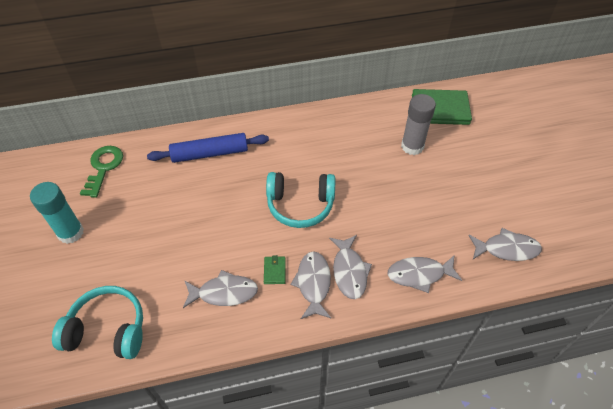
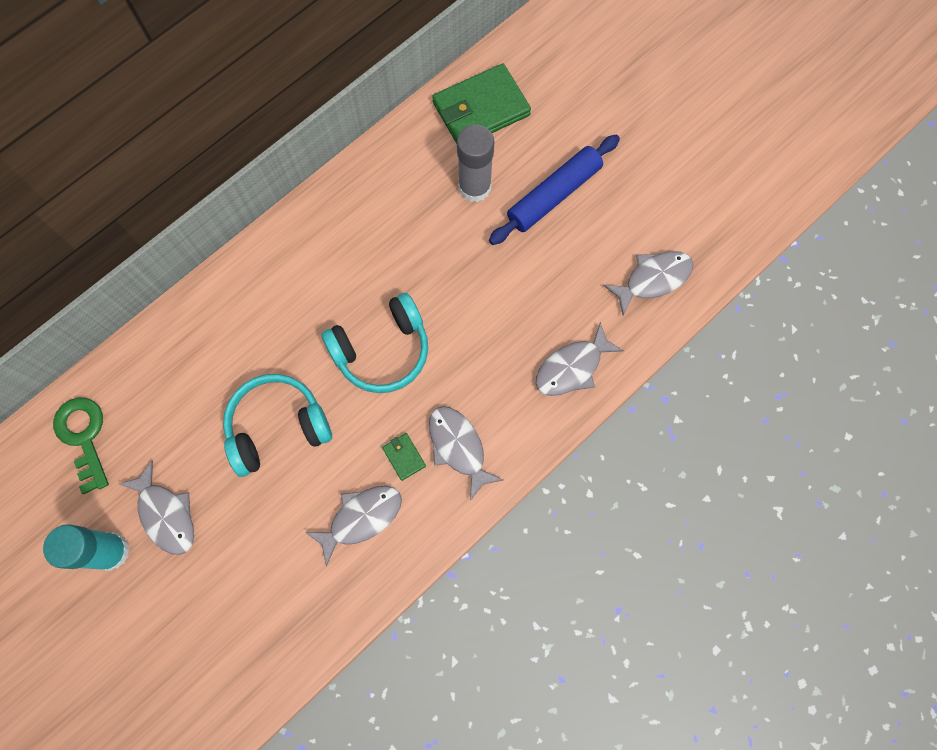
camera: 30 degrees left, 20 degrees up
turquoise headphones [52,286,143,359] -> turquoise headphones moved to [223,374,332,477]
blue rolling pin [147,133,269,163] -> blue rolling pin moved to [489,135,620,245]
grey fish [329,235,372,299] -> grey fish moved to [119,461,194,555]

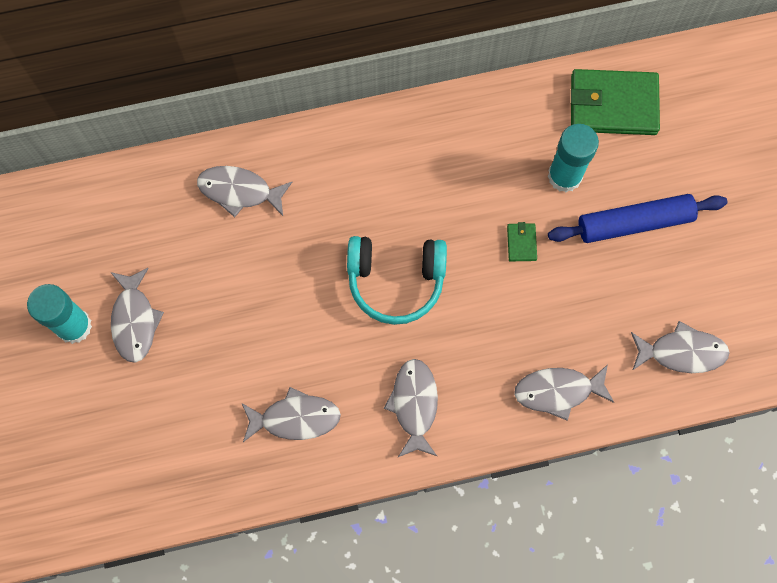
camera: 30 degrees right, 0 degrees up
green key [53,397,109,494] -> none
turquoise headphones [223,374,332,477] -> none
green wallet [382,433,426,481] -> green wallet moved to [507,222,537,261]
grey glue stick [457,124,494,202] -> turquoise glue stick [548,124,599,192]
none -> grey fish [197,166,292,217]

